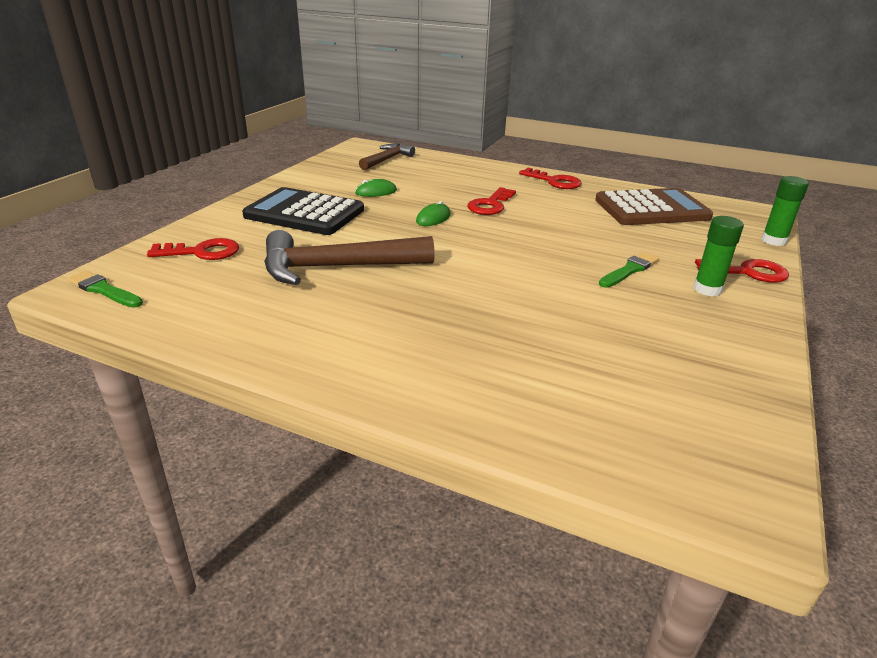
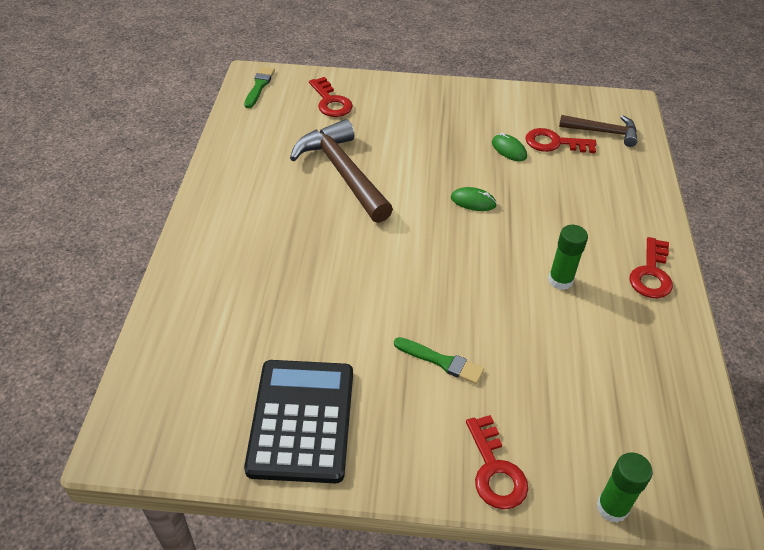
camera: 70 degrees right, 15 degrees up
black calculator [242,187,364,235] -> black calculator moved to [244,360,353,483]
red key [467,187,516,215] -> red key moved to [525,128,597,153]
brown calculator [595,188,713,225] -> none
green glue stick [693,216,744,296] -> green glue stick moved to [548,225,588,290]

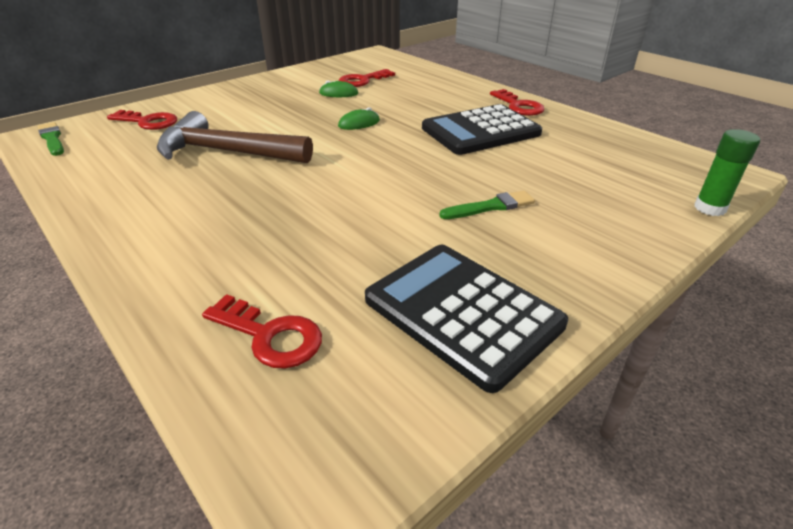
camera: 45 degrees left, 10 degrees down
red key [466,415,528,509] -> red key moved to [202,294,322,369]
green glue stick [548,225,588,290] -> black calculator [422,104,542,155]
brown hammer [559,115,637,147] -> none

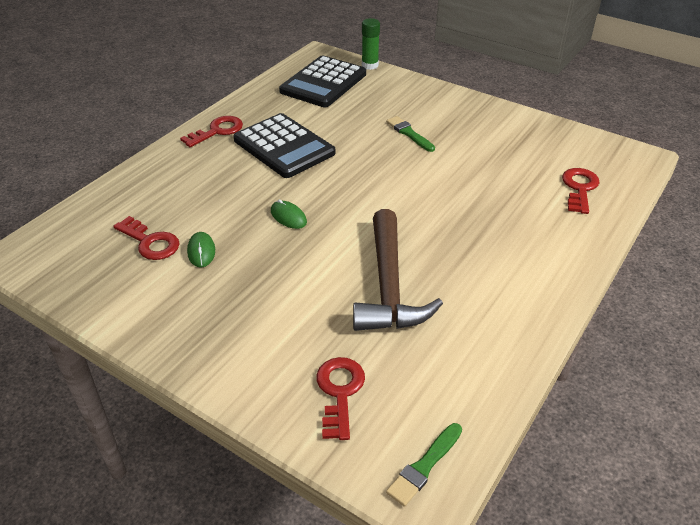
camera: 105 degrees left, 5 degrees up
black calculator [365,244,568,393] -> black calculator moved to [279,56,366,107]

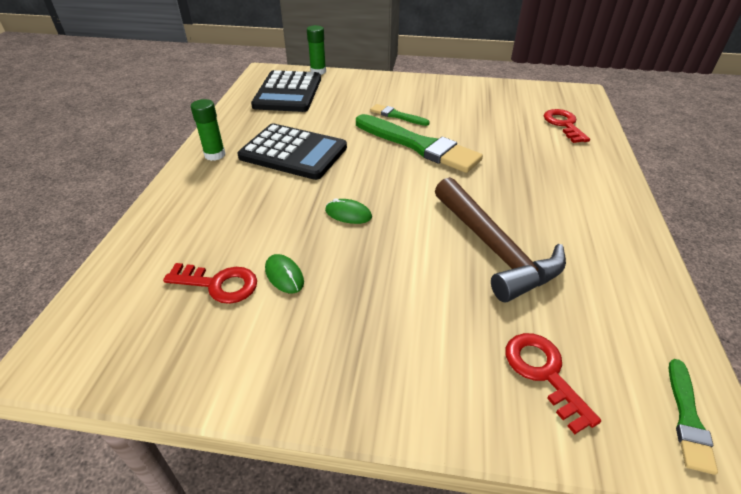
camera: 25 degrees left, 0 degrees up
red key [180,116,243,147] -> green glue stick [191,99,226,161]
none -> green brush [356,114,483,173]

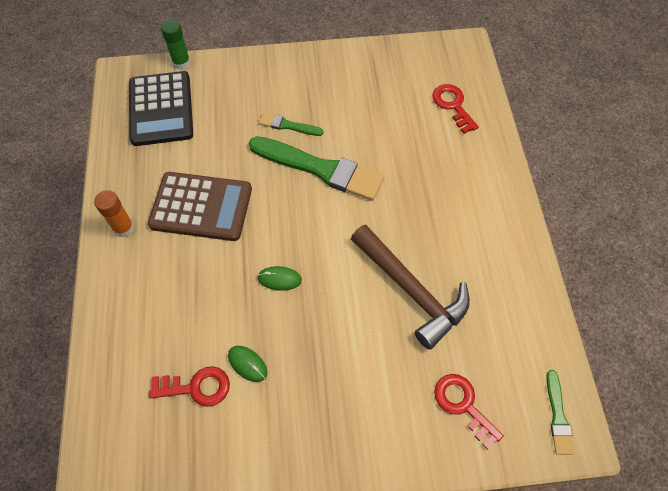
camera: 15 degrees left, 20 degrees up
green glue stick [191,99,226,161] -> orange glue stick [94,190,134,238]
black calculator [237,124,347,180] -> brown calculator [148,172,252,241]

